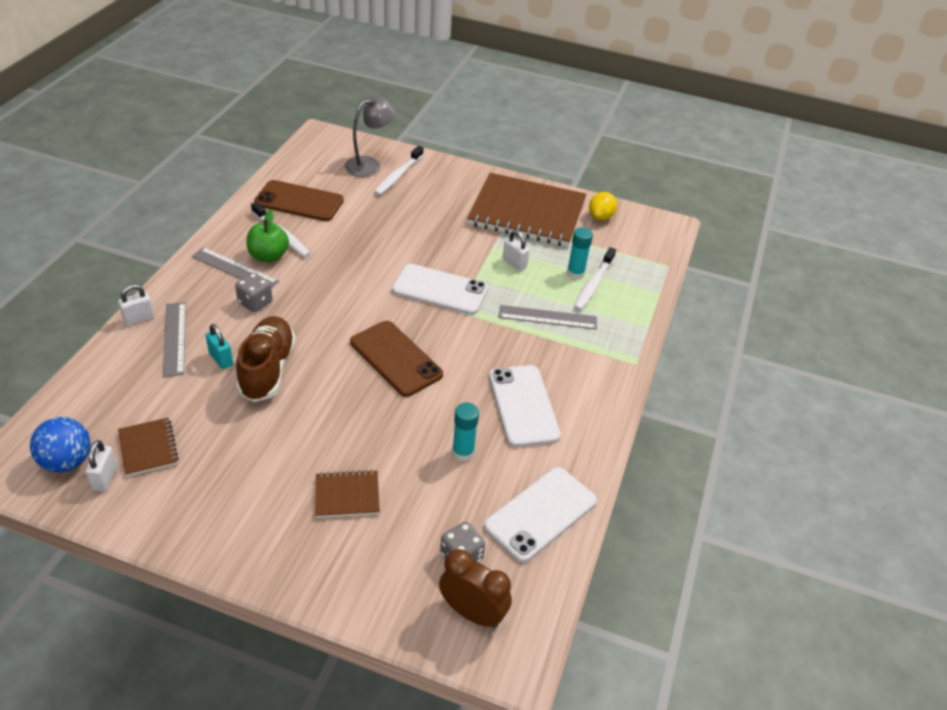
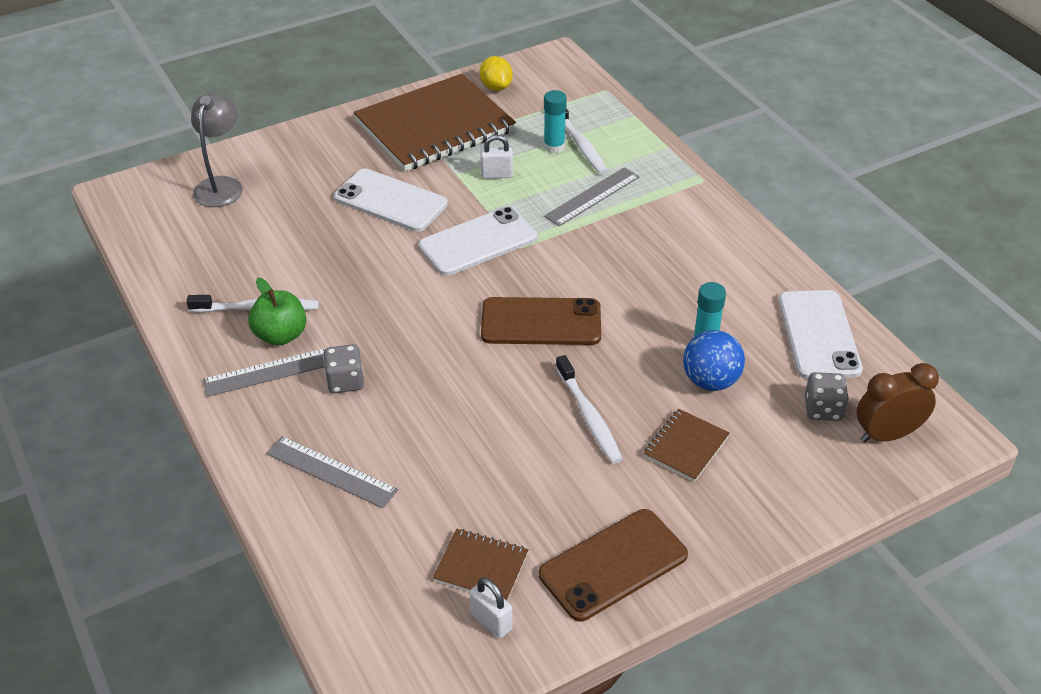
camera: 45 degrees left, 0 degrees up
blue ball [30,417,91,472] -> blue ball moved to [683,330,745,391]
white padlock [118,284,155,326] -> none
turquoise padlock [206,324,233,369] -> none
brown shoe [236,316,296,402] -> none
brown phone [254,180,344,221] -> brown phone moved to [539,509,688,622]
white toothbrush [374,146,424,196] -> white toothbrush moved to [556,355,623,464]
white phone [489,365,561,447] -> white phone moved to [334,168,448,232]

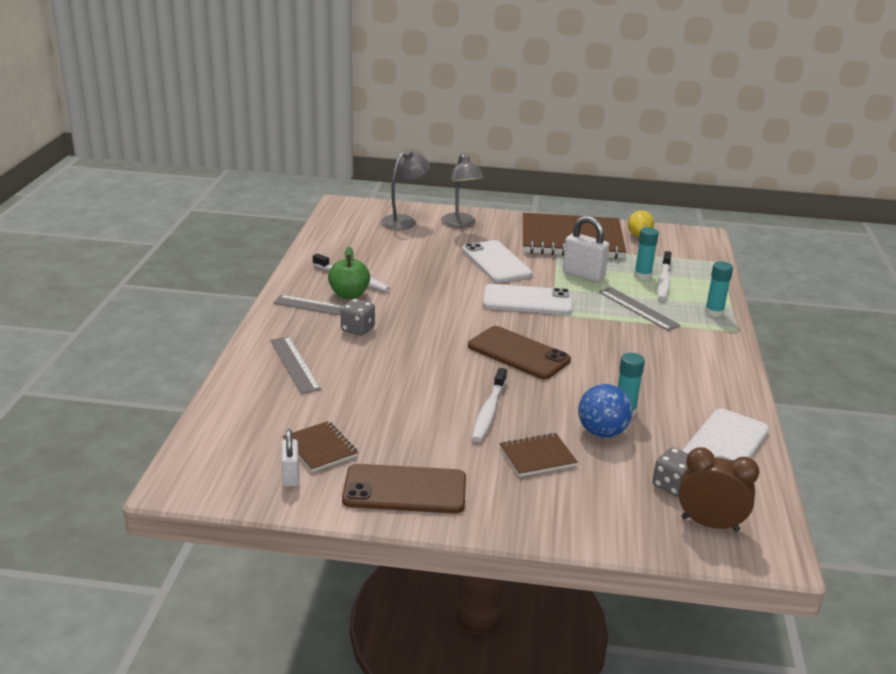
camera: 35 degrees right, 15 degrees down
white padlock [480,135,513,179] -> white padlock [563,216,609,282], size x1.64
grey ruler [544,167,640,226] -> grey ruler turned 60 degrees clockwise [599,287,681,331]
none -> grey lamp [441,154,484,228]
none -> turquoise glue stick [705,261,733,317]

